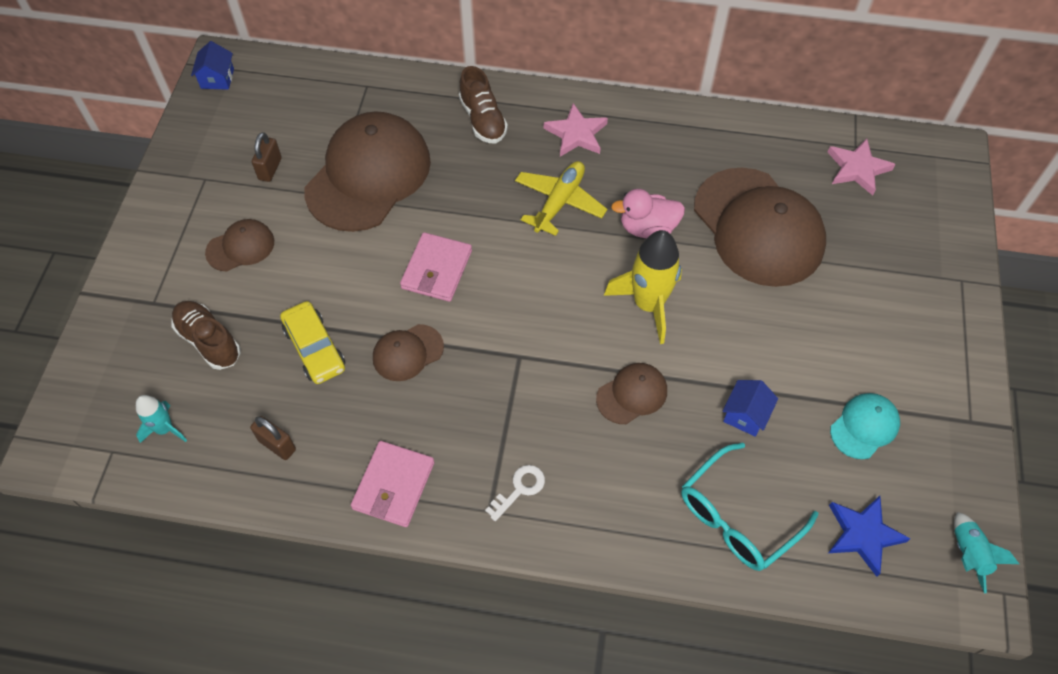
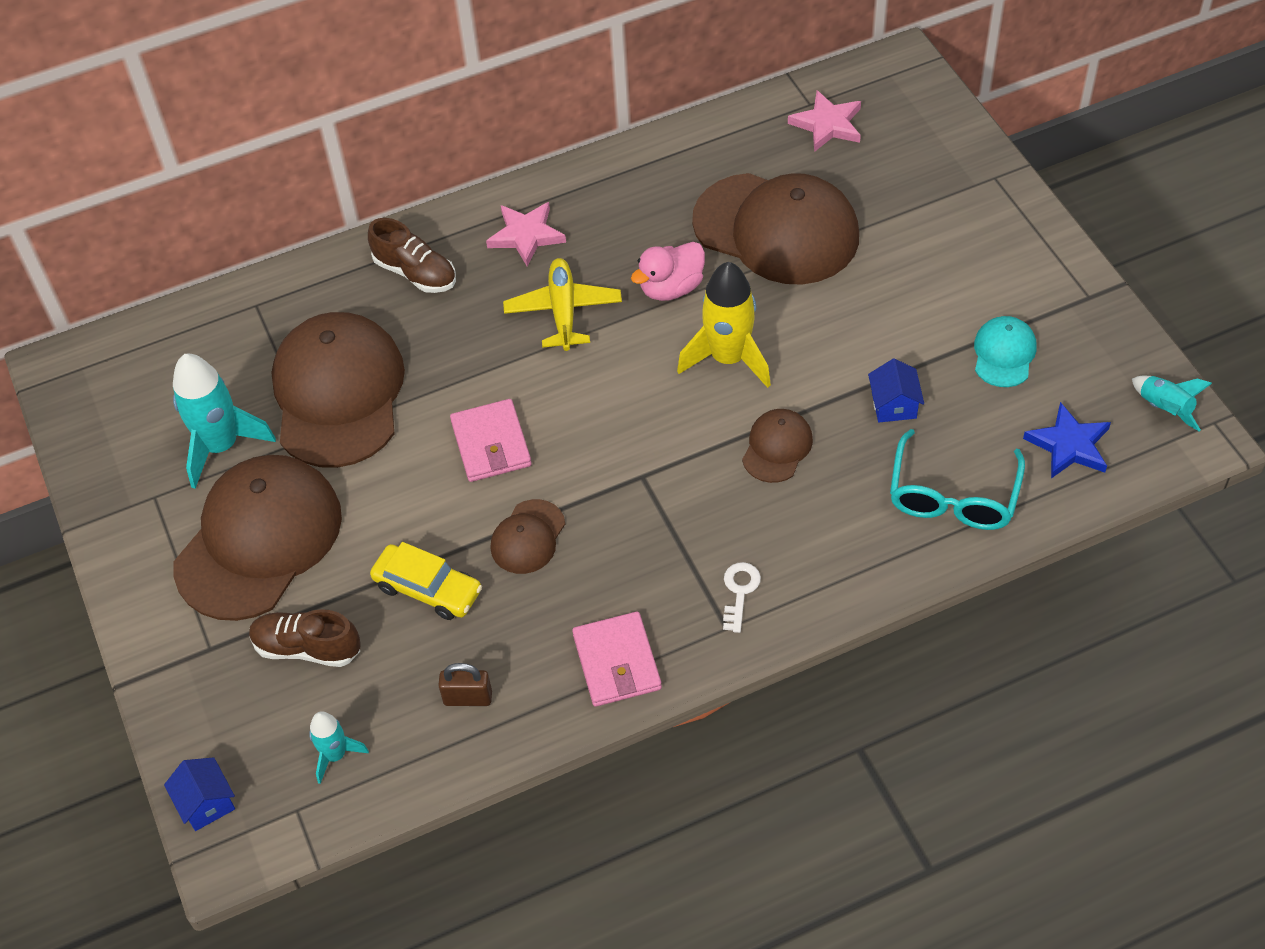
camera: 30 degrees left, 5 degrees down
blue house [191,41,234,90] -> blue house moved to [164,757,235,831]
brown cap [205,219,274,272] -> brown cap [173,455,342,621], size x2.16
brown padlock [252,132,282,182] -> turquoise rocket [173,354,276,489]

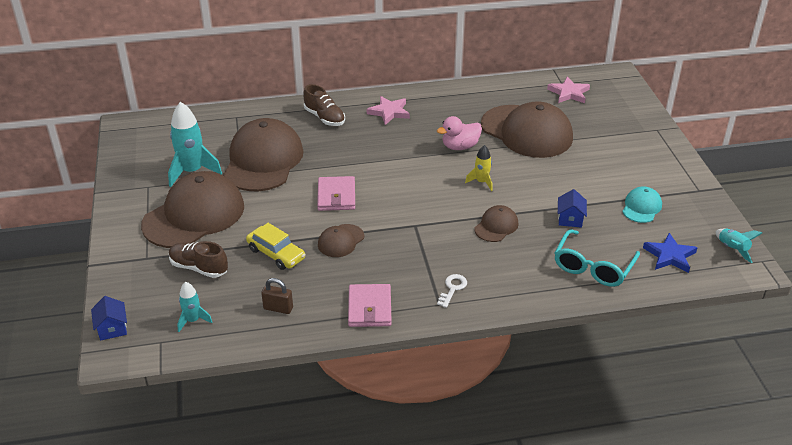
camera: 10 degrees right, 15 degrees down
yellow plane [503,258,622,351] -> none
yellow rocket [677,262,771,388] -> yellow rocket [465,145,493,191], size x0.54

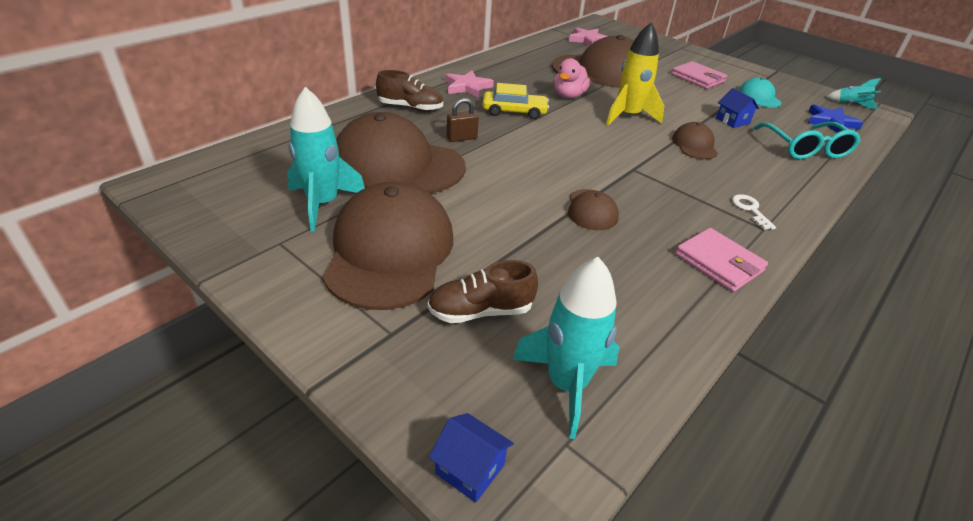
camera: 40 degrees left, 0 degrees up
turquoise rocket [177,282,213,332] -> turquoise rocket [513,257,619,439], size x1.84
brown cap [223,118,304,191] -> brown cap turned 45 degrees counterclockwise [336,112,466,193]
yellow car [246,223,306,270] -> yellow car moved to [482,83,549,119]
brown padlock [261,278,293,314] -> brown padlock moved to [447,98,479,142]
pink wallet [317,176,355,211] -> pink wallet moved to [671,61,727,89]
yellow rocket [465,145,493,191] -> yellow rocket [606,22,664,125], size x1.84

